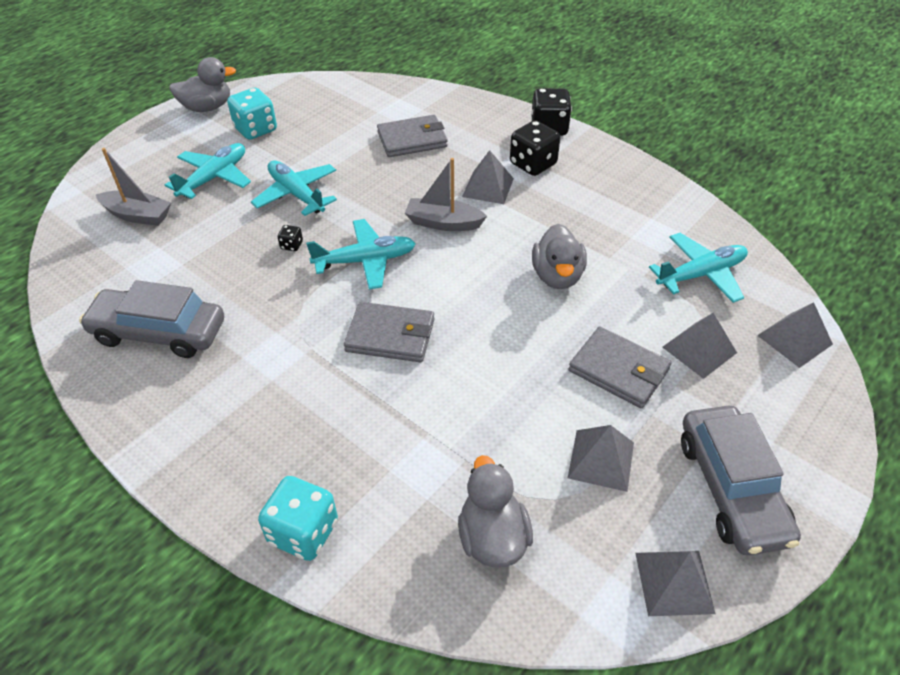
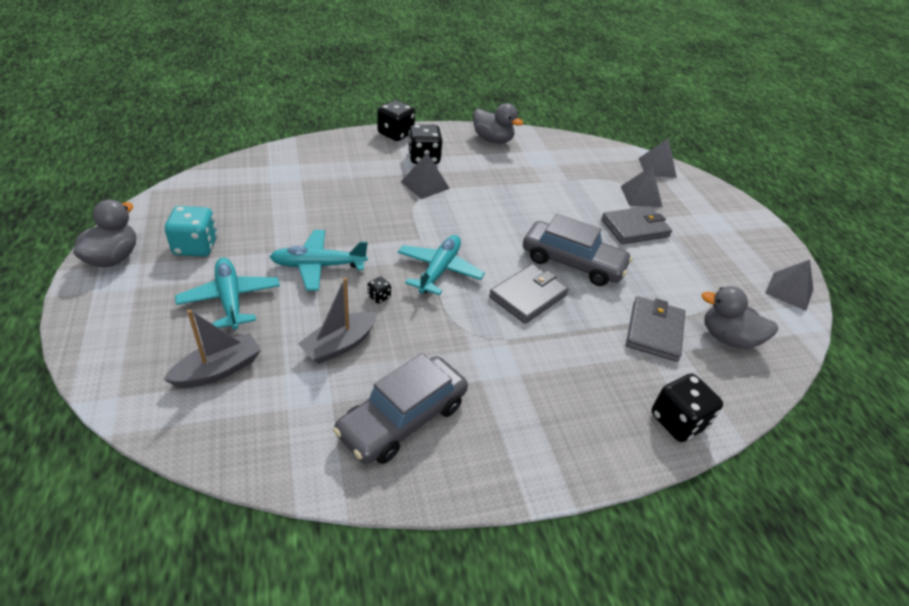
camera: 60 degrees left, 5 degrees down
turquoise dice [258,476,338,561] -> black dice [651,373,723,442]
grey wallet [377,115,448,157] -> grey wallet moved to [626,296,685,362]
grey boat [405,158,487,231] -> grey boat moved to [298,277,377,364]
grey duck [532,224,587,289] -> grey duck moved to [473,103,523,144]
grey pyramid [568,425,634,492] -> none
turquoise plane [649,233,748,303] -> none
grey car [681,406,801,555] -> grey car moved to [523,214,632,286]

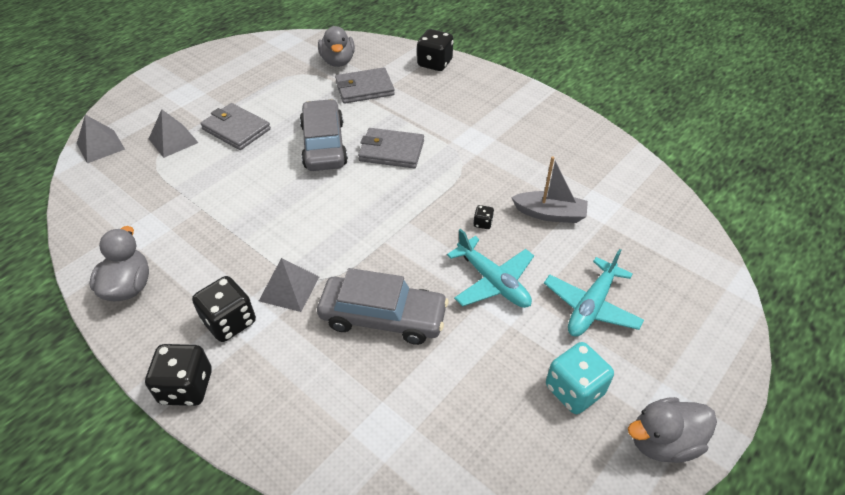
camera: 120 degrees left, 5 degrees up
grey boat [163,309,261,388] -> none
grey car [333,353,468,464] -> grey car moved to [317,268,449,345]
turquoise plane [398,235,485,295] -> none
grey pyramid [765,260,813,311] -> none

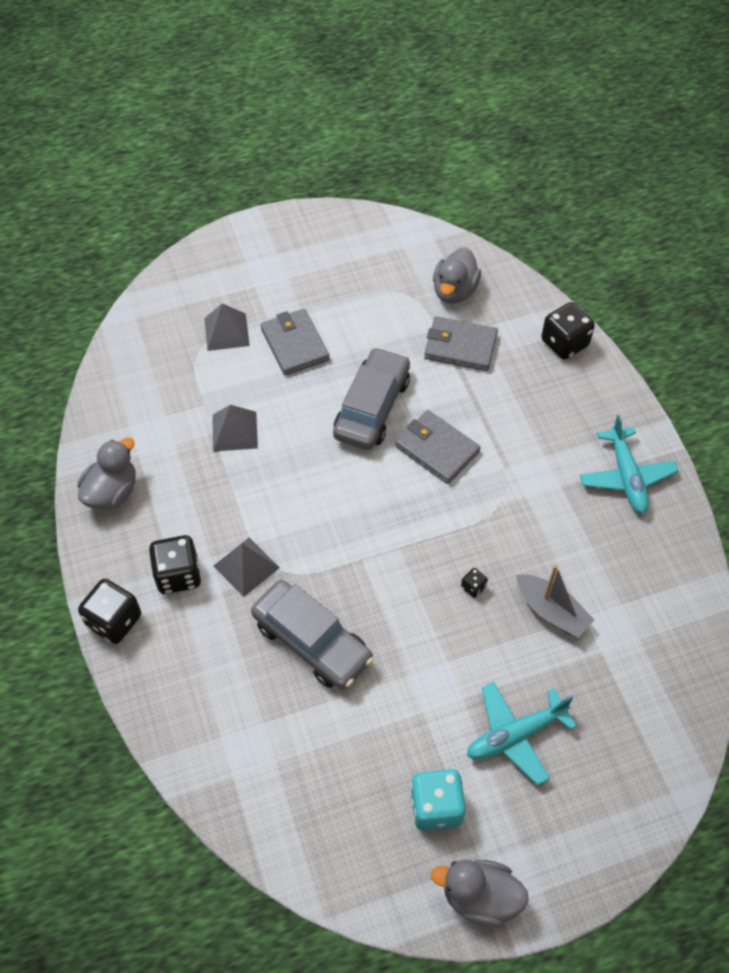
camera: 30 degrees right, 10 degrees up
grey pyramid [77,115,125,163] -> grey pyramid moved to [212,405,258,452]
turquoise plane [447,229,534,308] -> turquoise plane moved to [580,415,679,514]

